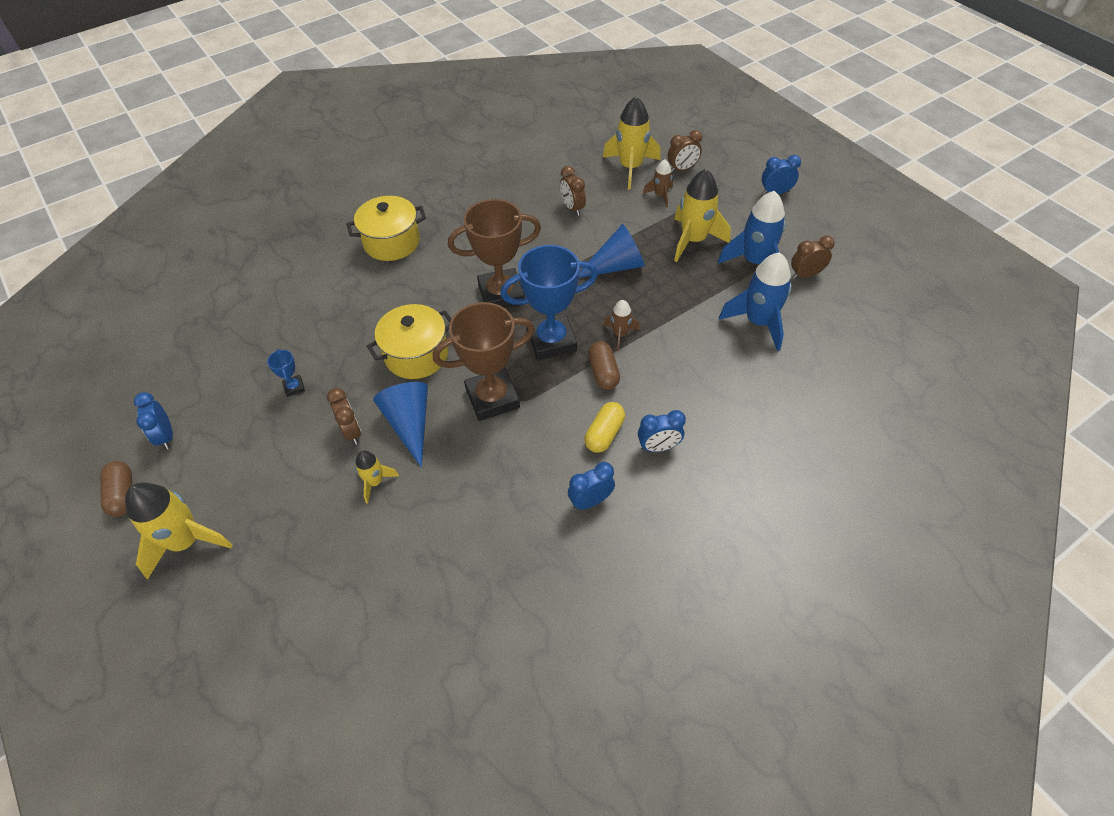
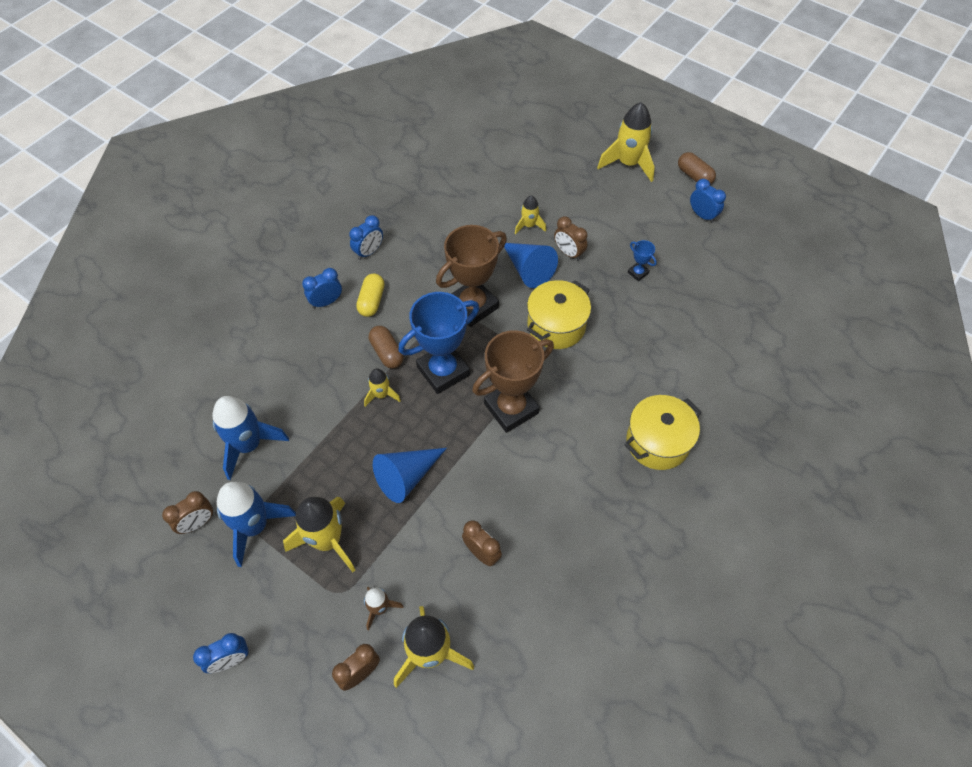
camera: 160 degrees right, 5 degrees up
brown rocket [603,300,640,351] -> yellow rocket [364,368,401,407]

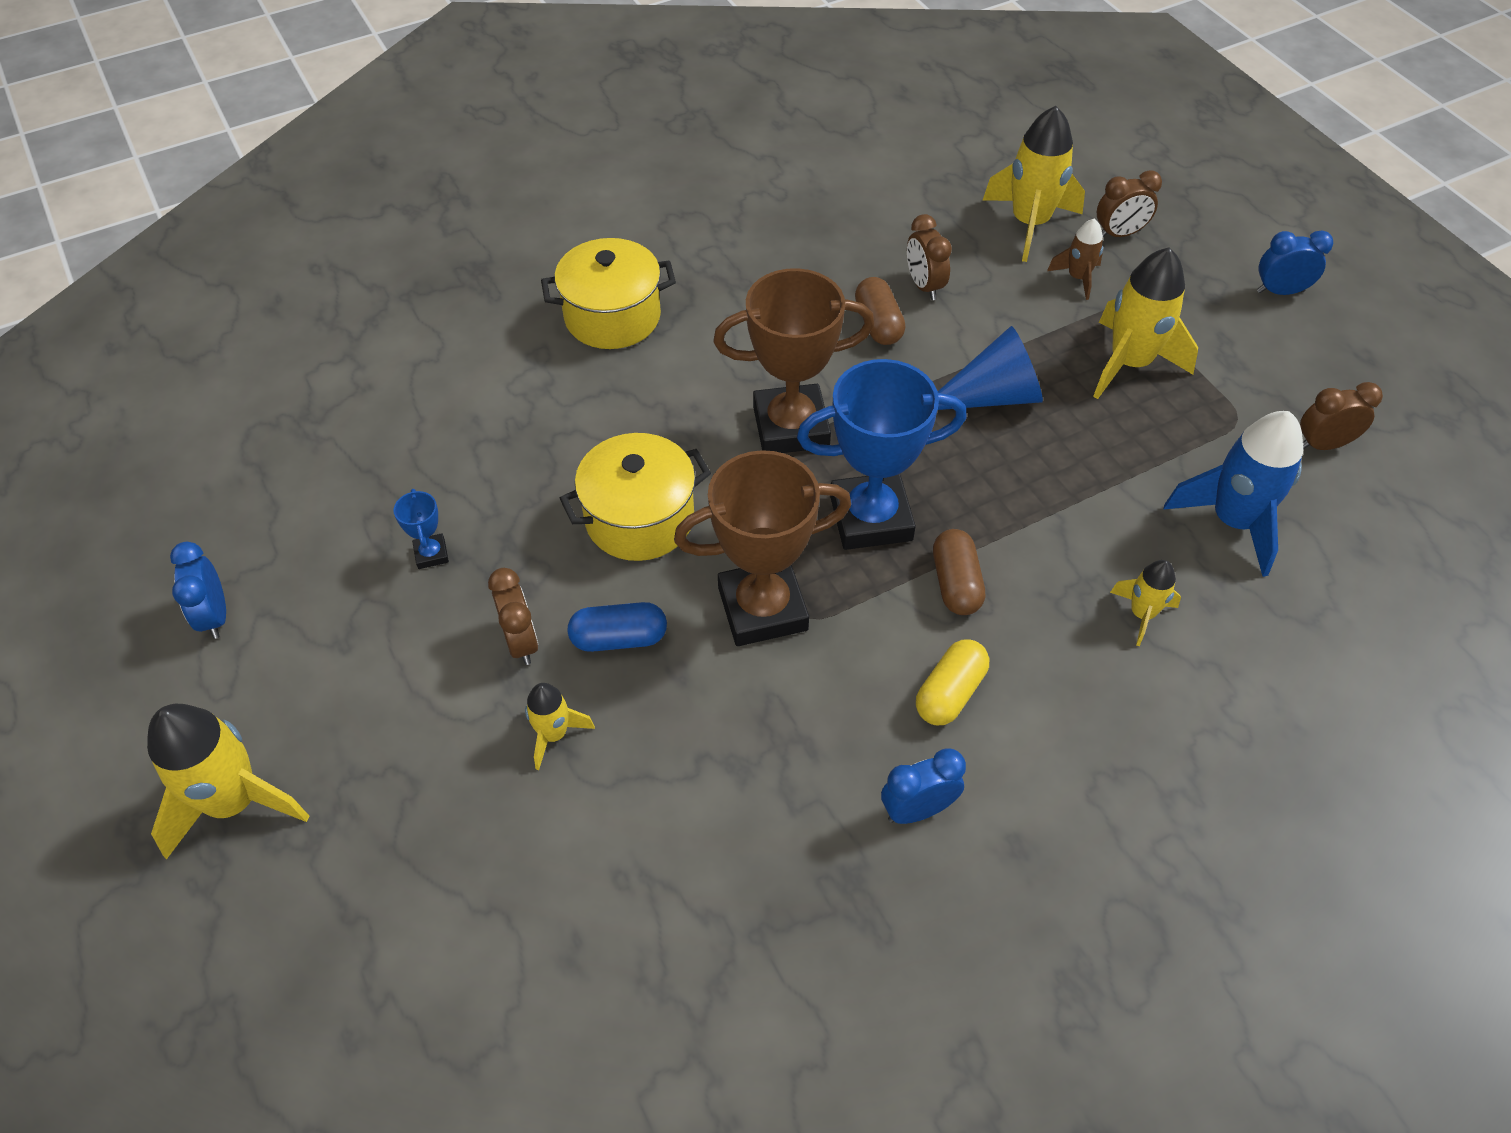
camera: 155 degrees left, 5 degrees down
blue rocket [217,482,296,567] -> none
blue clock [302,268,342,308] -> none
yellow rocket [364,368,401,407] -> yellow rocket moved to [1110,560,1181,646]
blue cone [504,243,558,288] -> blue capsule [567,602,667,652]
brown capsule [678,152,716,185] -> brown capsule moved to [855,277,905,345]

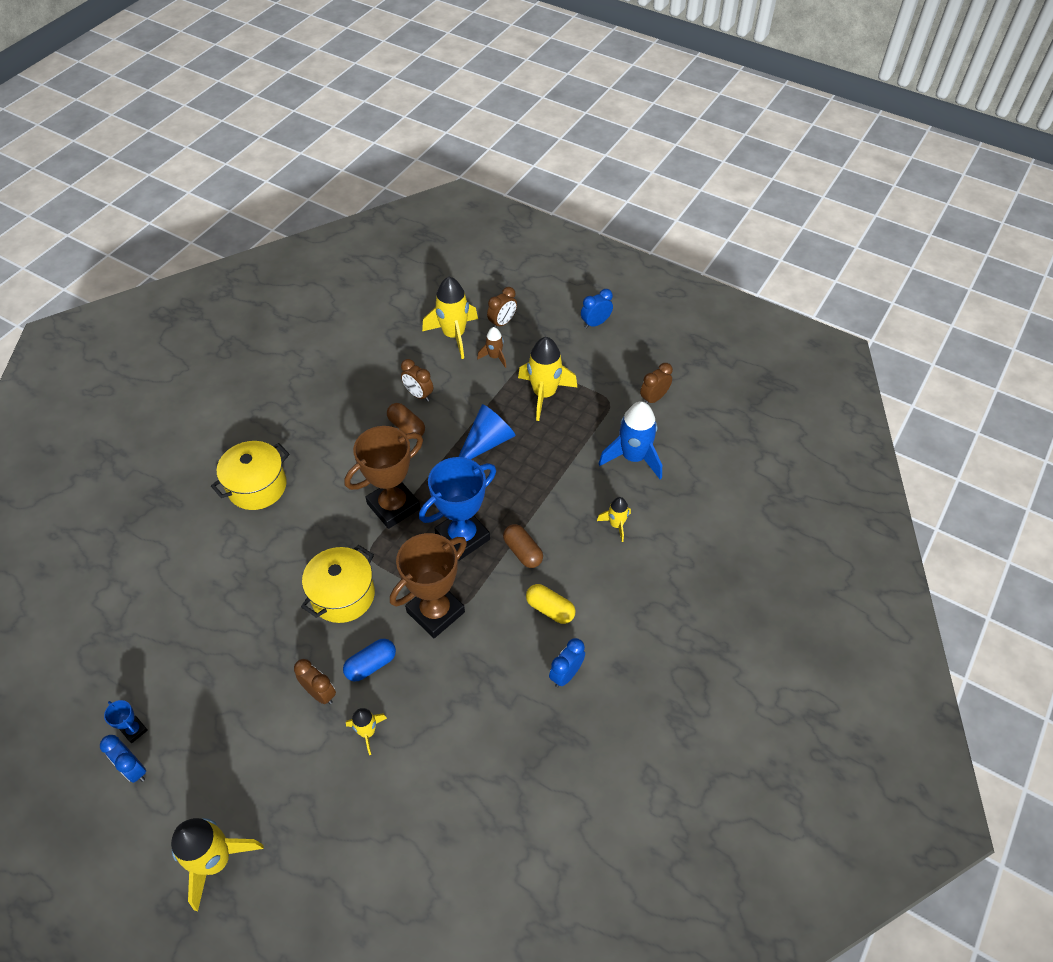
camera: 30 degrees left, 0 degrees up
blue trophy [394,489,449,569] -> blue trophy moved to [104,700,148,743]
yellow capsule [916,640,989,725] -> yellow capsule turned 60 degrees counterclockwise [526,584,576,624]

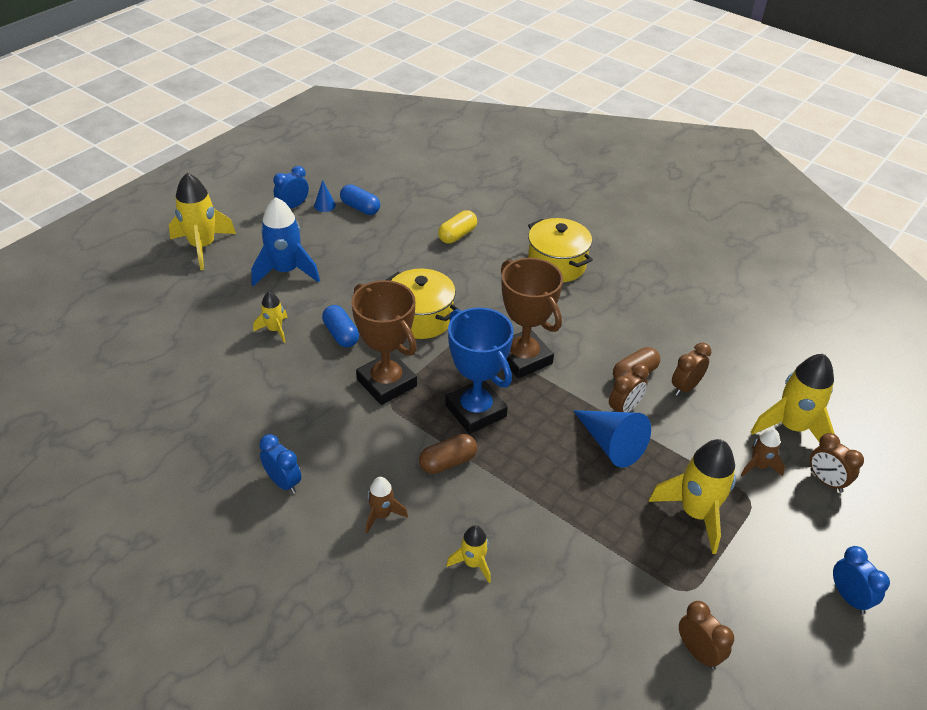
camera: 95 degrees right, 10 degrees down
blue trophy [104,700,148,743] -> blue cone [314,180,336,212]
brown clock [294,659,336,704] -> brown clock moved to [609,363,649,412]
yellow capsule [526,584,576,624] -> yellow capsule moved to [438,210,477,243]
blue rocket [599,401,662,479] -> blue rocket moved to [251,197,320,286]
none -> blue capsule [340,184,380,215]
none -> brown rocket [365,477,408,533]

